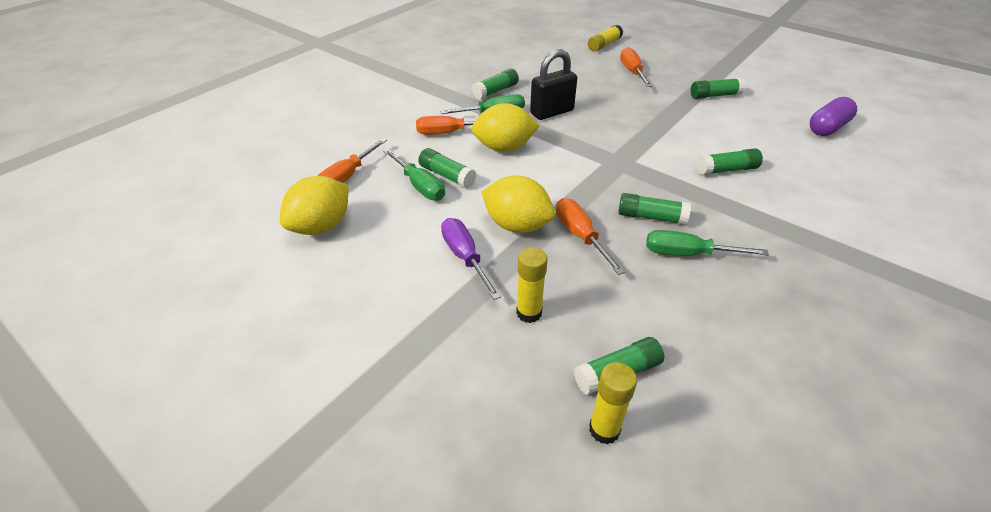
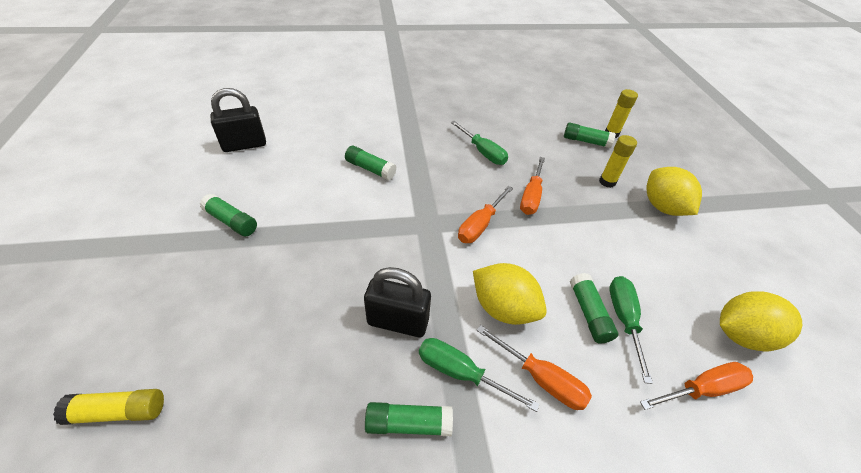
camera: 140 degrees left, 5 degrees up
purple screwdriver [441,218,501,300] -> none
yellow lemon [482,175,555,233] -> yellow lemon moved to [646,167,702,216]
green glue stick [618,193,691,225] -> none
orange screwdriver [620,47,652,87] -> orange screwdriver moved to [458,186,513,243]
purple capsule [810,97,857,136] -> black padlock [210,88,266,152]

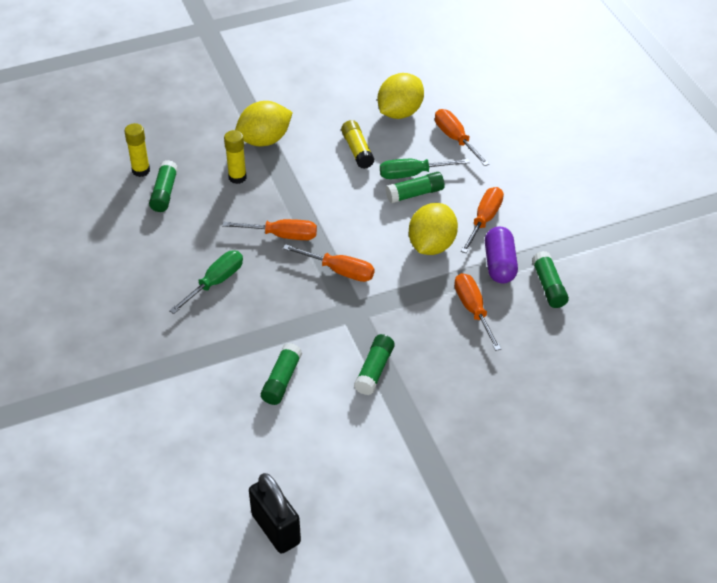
camera: 100 degrees left, 0 degrees up
yellow glue stick [53,389,164,425] -> yellow glue stick moved to [341,120,375,169]
green glue stick [200,194,257,236] -> green glue stick moved to [354,334,395,395]
black padlock [364,267,431,337] -> orange screwdriver [454,273,502,351]
green screwdriver [419,338,540,412] -> purple capsule [485,226,518,284]
yellow lemon [720,291,802,351] -> yellow lemon turned 60 degrees clockwise [377,73,424,119]

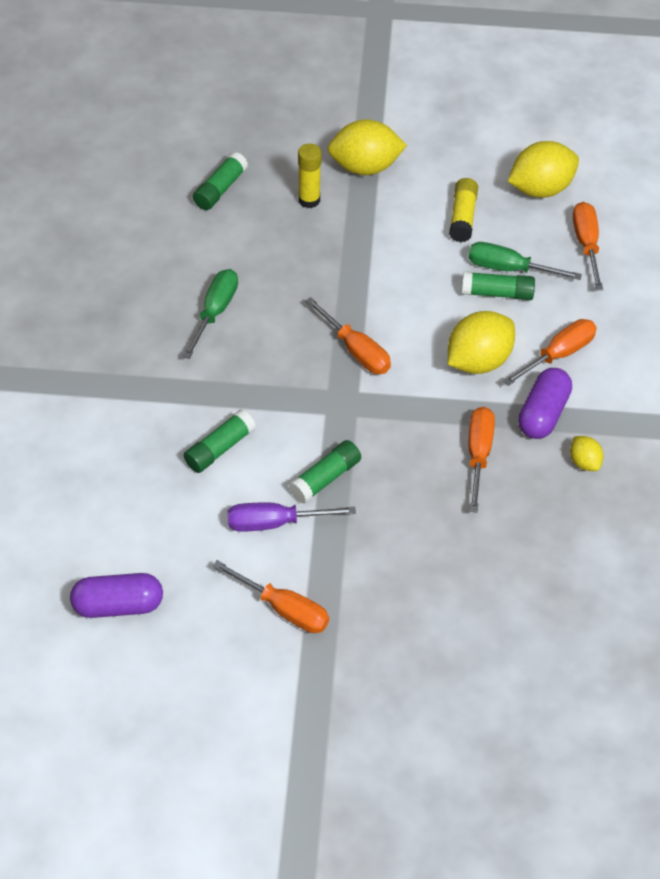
camera: 25 degrees right, 5 degrees up
yellow glue stick [124,123,150,177] -> none
green screwdriver [169,251,243,314] -> green screwdriver turned 45 degrees counterclockwise [183,269,238,359]
orange screwdriver [222,219,317,240] -> orange screwdriver moved to [213,560,329,633]
black padlock [249,473,301,553] -> purple capsule [70,573,163,618]
green glue stick [532,251,569,308] -> yellow lemon [570,436,603,471]
none -> purple screwdriver [227,502,356,532]

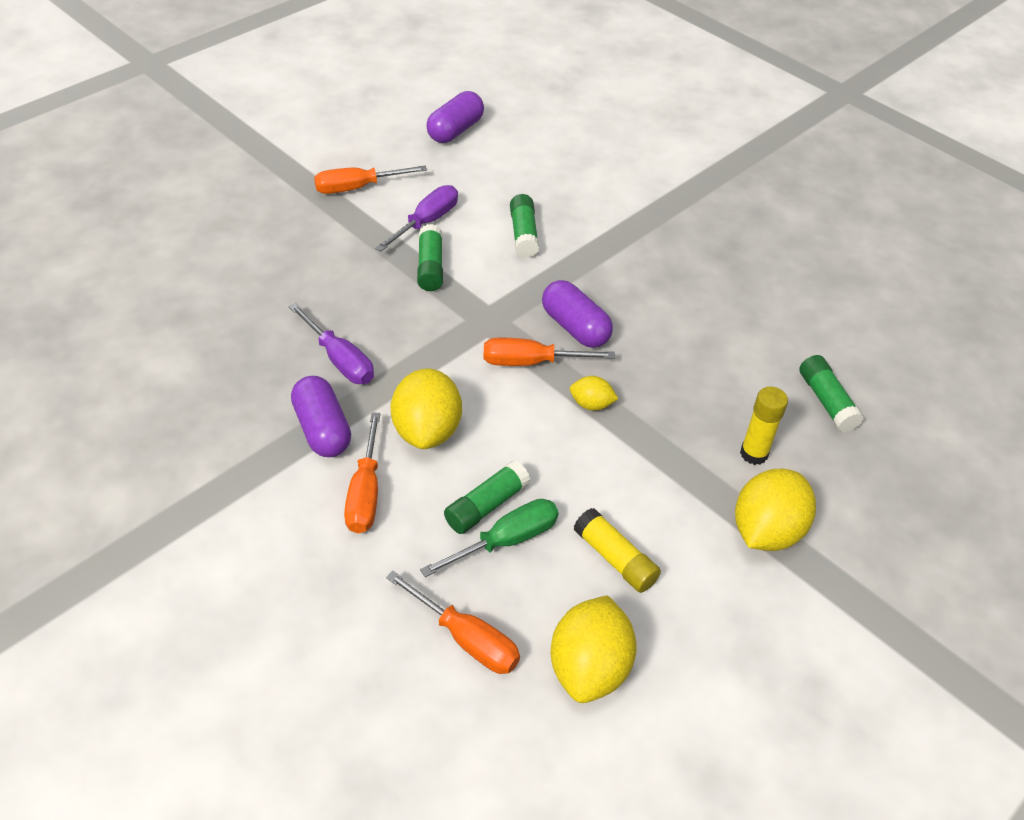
camera: 130 degrees right, 5 degrees down
green screwdriver [183,269,238,359] -> none
orange screwdriver [469,407,495,513] -> purple screwdriver [289,303,374,384]
yellow lemon [570,436,603,471] -> yellow lemon moved to [570,376,618,411]
none -> purple capsule [542,280,613,348]

